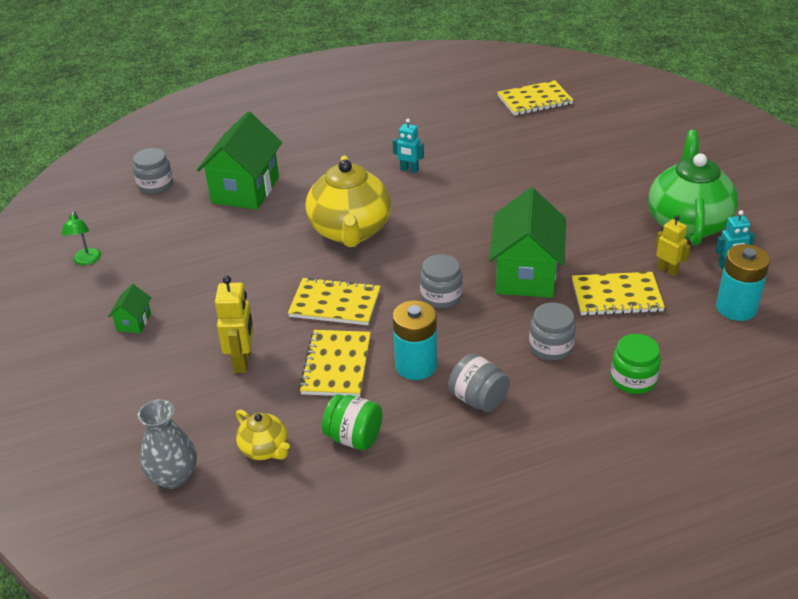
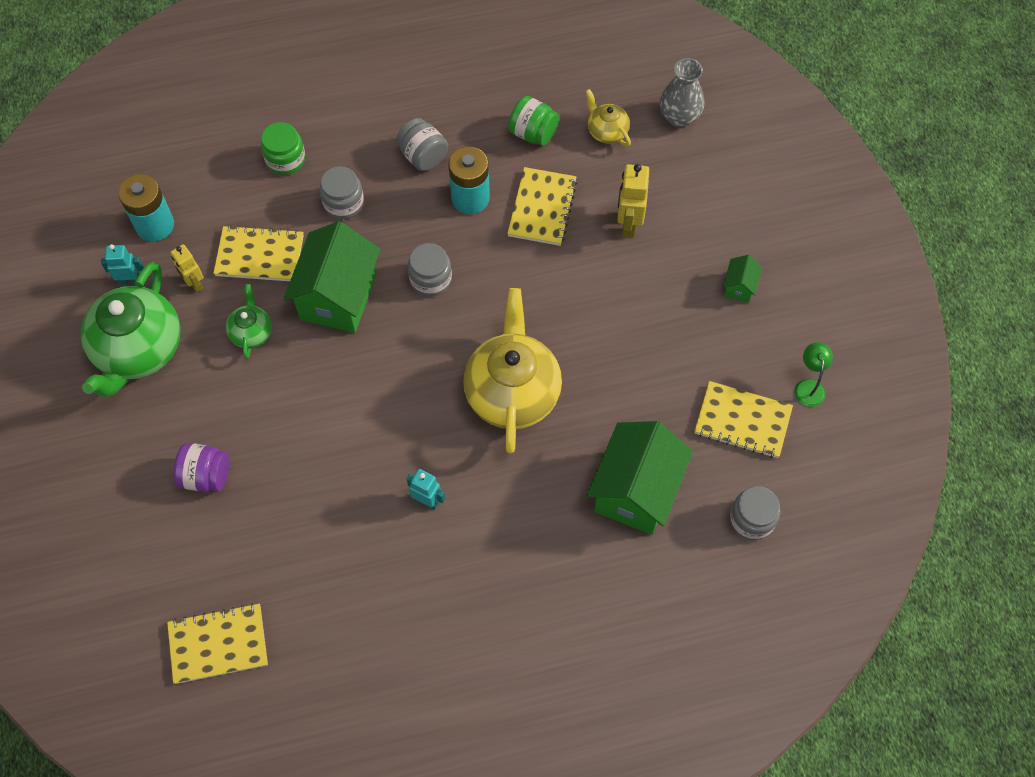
camera: 175 degrees left, 25 degrees up
yellow notebook [288,277,381,325] -> yellow notebook moved to [694,381,793,458]
none -> purple jar [173,443,229,492]
none -> green teapot [226,284,272,359]

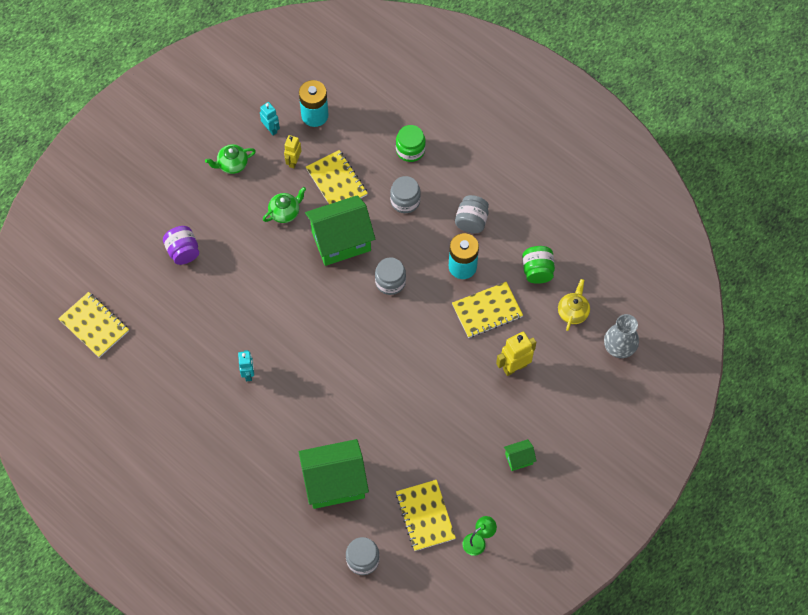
camera: 55 degrees right, 0 degrees up
green teapot [81,262,181,397] -> green teapot [205,144,256,174], size x0.48
yellow teapot [463,288,562,453] -> none

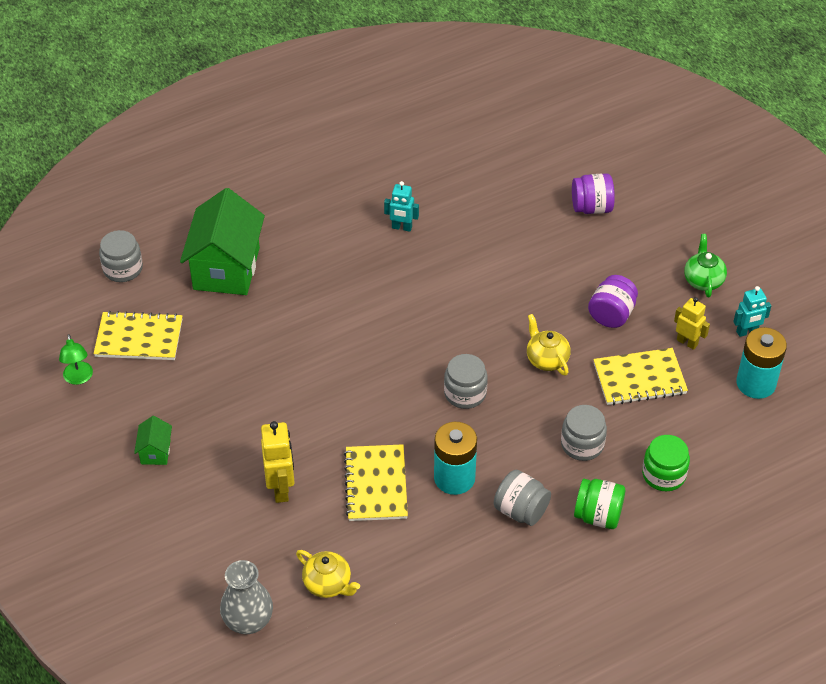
camera: 110 degrees right, 15 degrees down
yellow notebook [58,292,129,358] -> none
green teapot [263,187,306,223] -> purple jar [588,275,638,328]
green house [305,195,375,266] -> yellow teapot [527,314,571,375]
green jar [522,246,555,284] -> green jar moved to [574,479,625,529]

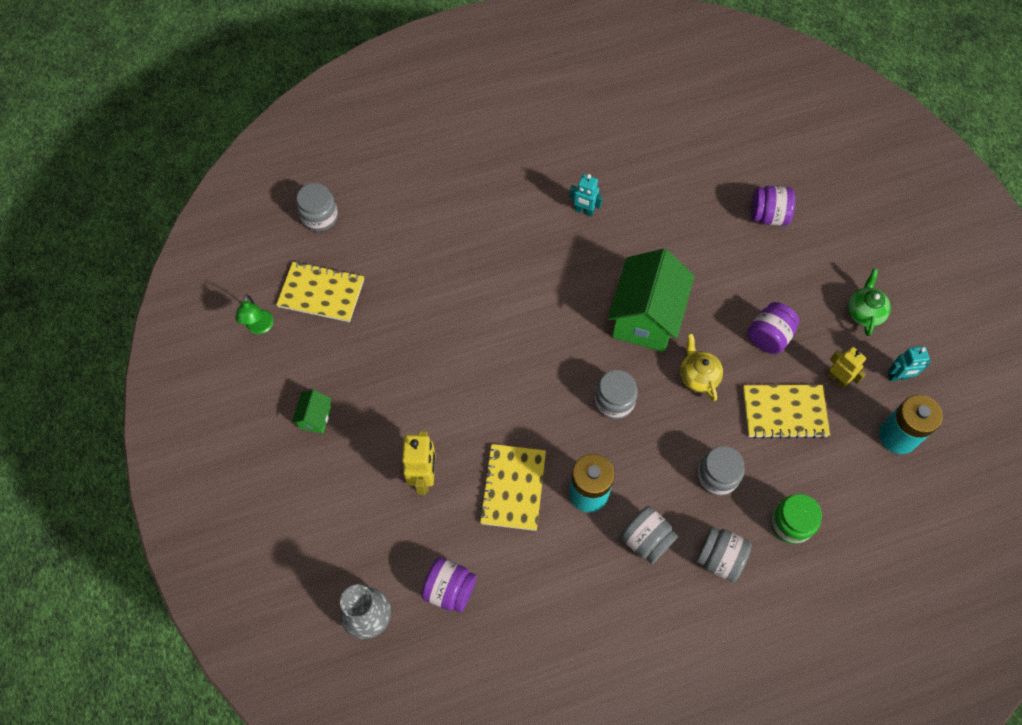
camera: 10 degrees right, 15 degrees up
green house [180,188,265,295] -> green house moved to [608,249,695,352]
yellow teapot [296,550,360,598] -> purple jar [421,557,476,613]
green jar [574,479,625,529] -> grey jar [696,527,752,582]

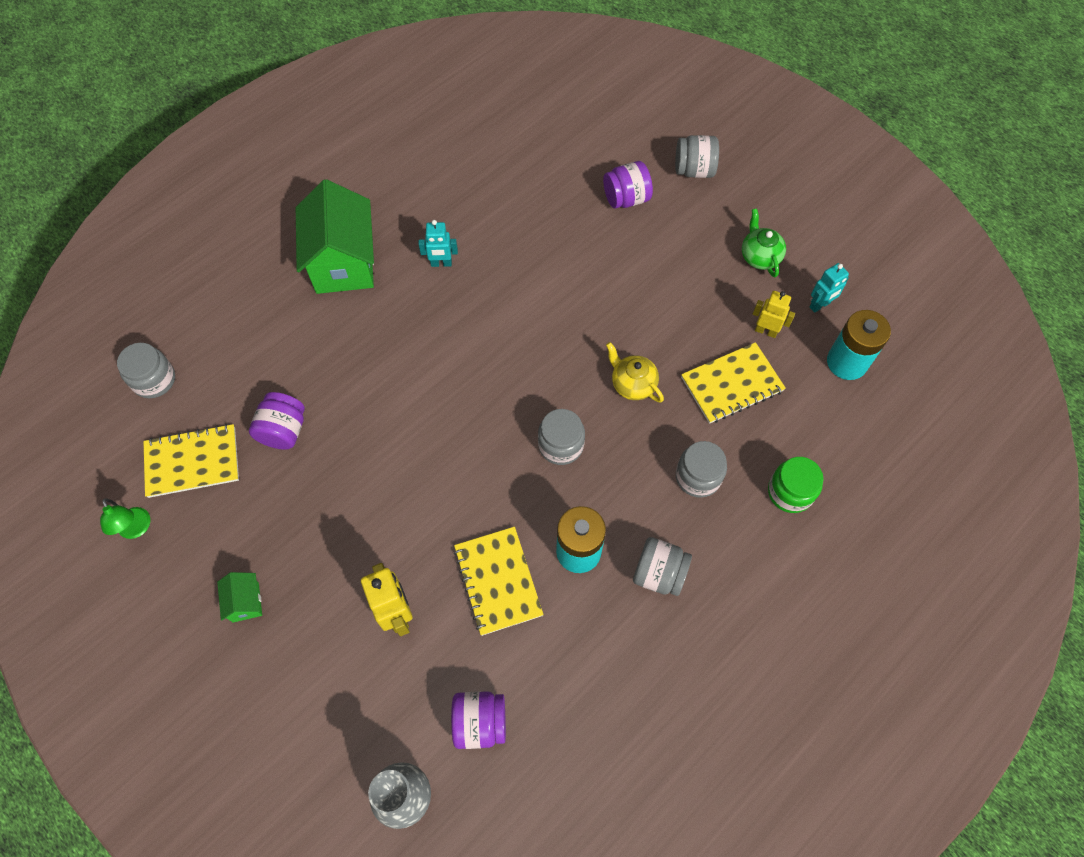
camera: 25 degrees left, 0 degrees up
green house [608,249,695,352] -> green house moved to [296,179,374,294]
grey jar [696,527,752,582] -> grey jar moved to [675,135,719,178]
purple jar [748,302,799,354] -> purple jar moved to [249,392,305,450]

